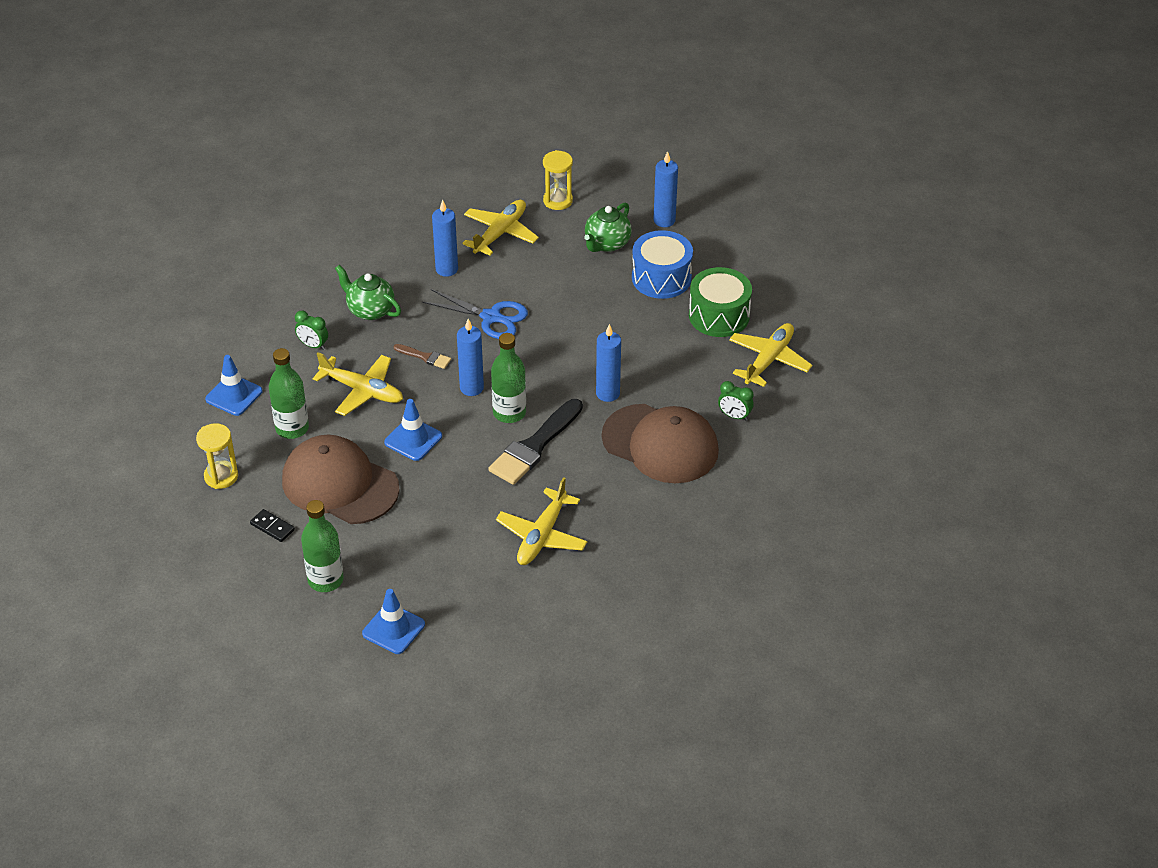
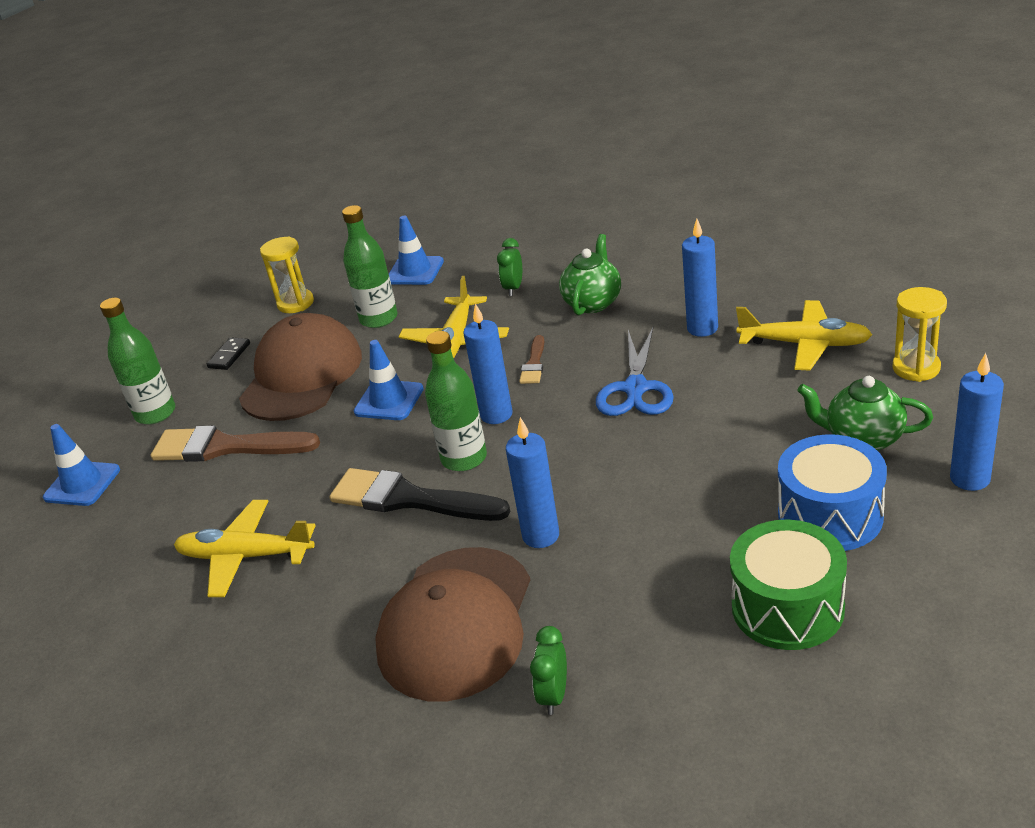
camera: 80 degrees right, 10 degrees down
yellow plane [729,323,812,387] -> none
none -> brown brush [151,425,320,462]

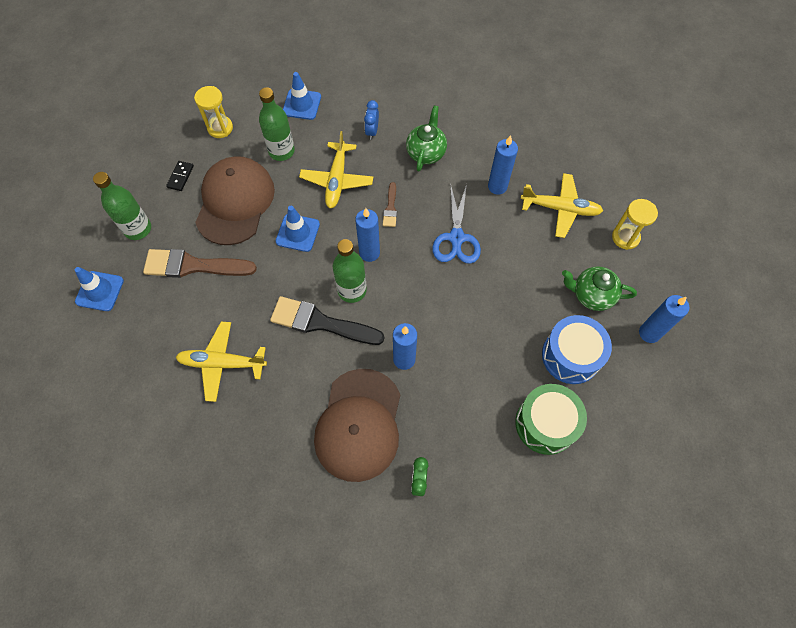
camera: 10 degrees left, 30 degrees up
green clock [497,238,522,296] -> blue clock [364,100,379,140]

